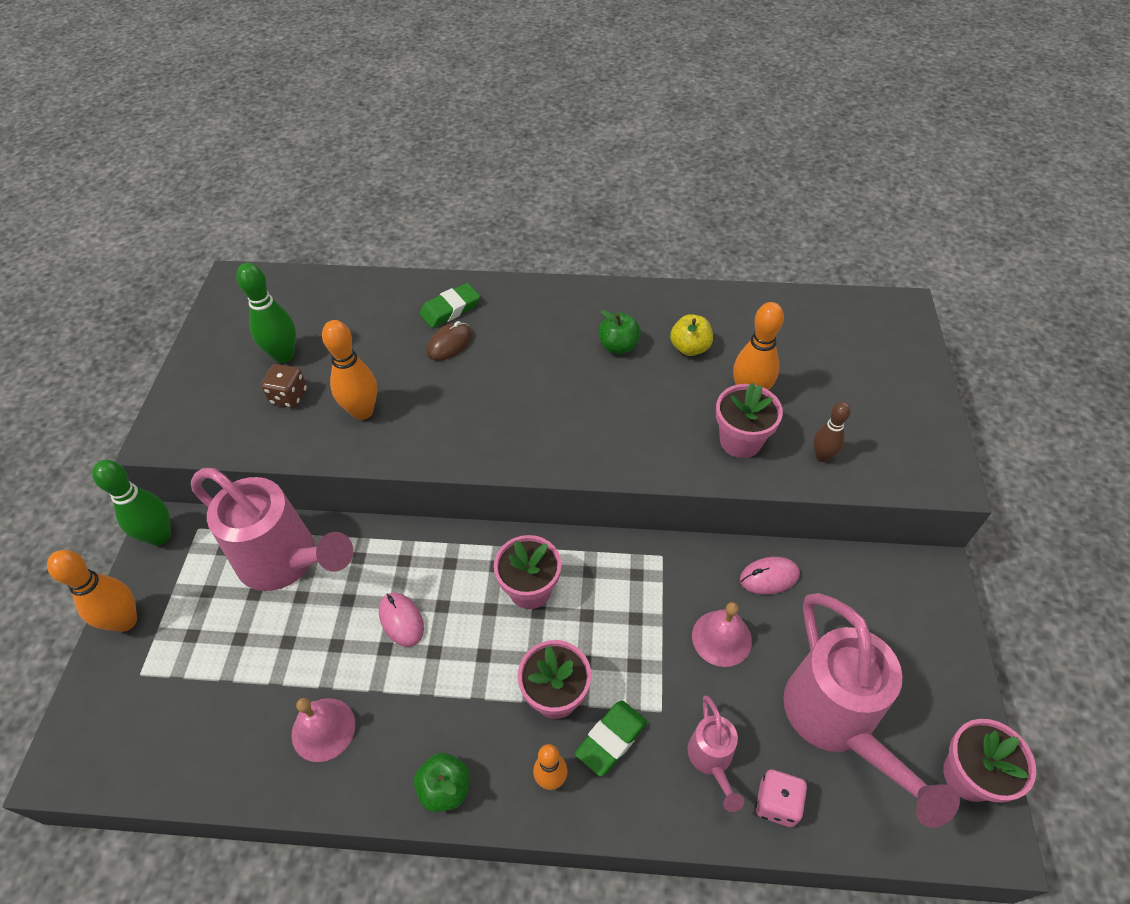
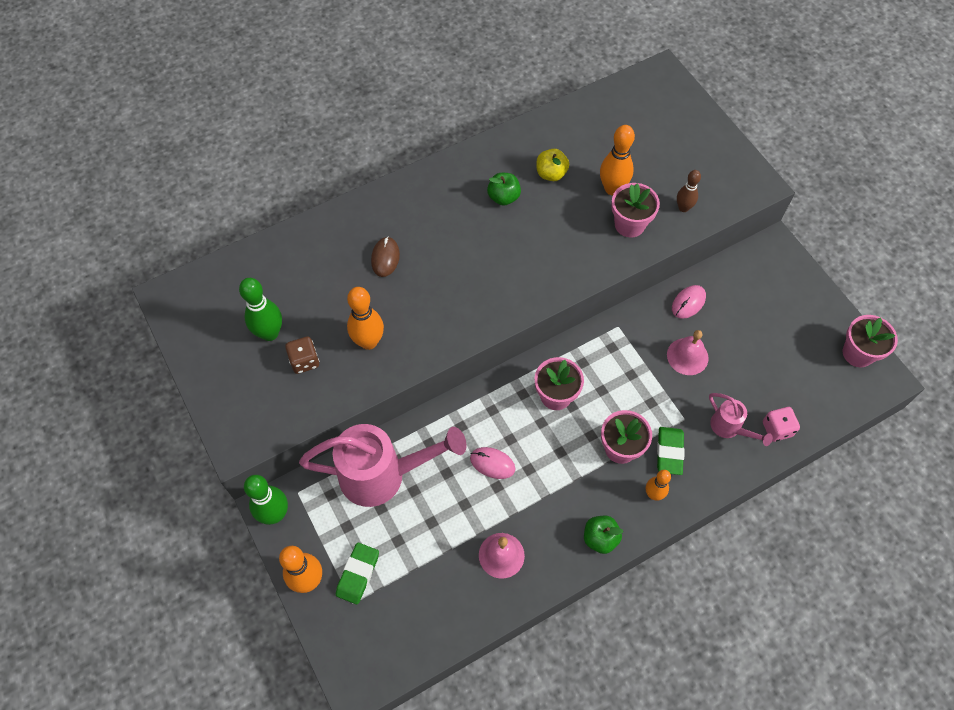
camera: 35 degrees left, 10 degrees up
green eraser [419,283,480,328] -> green eraser moved to [336,543,379,604]
pink watering can [783,593,960,828] -> none

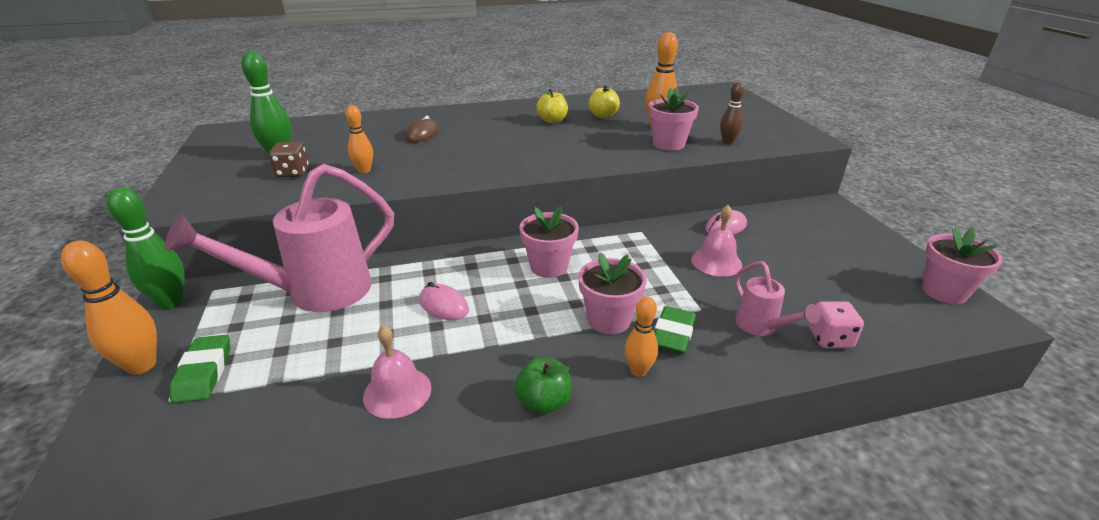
camera: 15 degrees right, 30 degrees down
pink watering can [299,424,467,507] -> pink watering can turned 135 degrees clockwise [165,164,394,312]
green eraser [336,543,379,604] -> green eraser turned 45 degrees counterclockwise [169,335,230,403]
orange bowling pin [347,287,384,350] -> orange bowling pin [345,105,373,174], size x0.63
green apple [487,173,521,206] -> yellow apple [536,88,568,124]

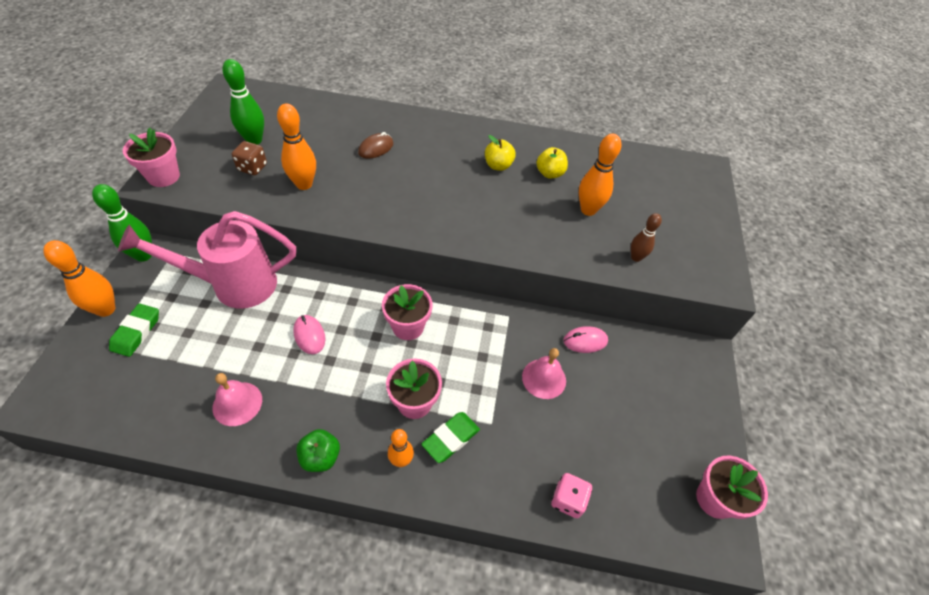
camera: 20 degrees right, 20 degrees up
orange bowling pin [345,105,373,174] -> orange bowling pin [277,104,316,190], size x1.59
pink flower pot [649,87,699,150] -> pink flower pot moved to [123,128,180,187]
pink watering can [735,261,821,336] -> none

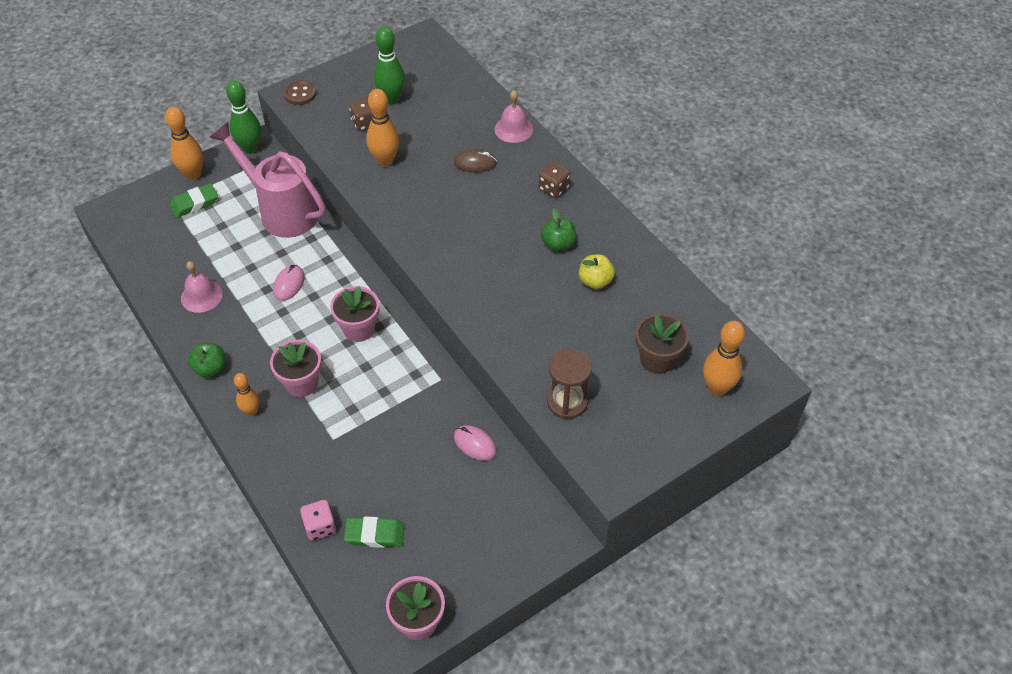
camera: 50 degrees right, 0 degrees up
pink flower pot [123,128,180,187] -> brown button [284,80,316,105]
green eraser [421,412,480,463] -> green eraser moved to [344,517,405,548]
yellow apple [485,135,516,171] -> green apple [541,208,576,251]
pink bell [522,348,566,399] -> pink bell moved to [494,90,533,143]
orange bowling pin [579,134,621,216] -> orange bowling pin moved to [703,321,745,396]
brown bowling pin [631,213,662,262] -> brown hourglass [547,349,592,419]
none -> brown dice [539,162,570,198]
none -> brown flower pot [636,314,689,374]

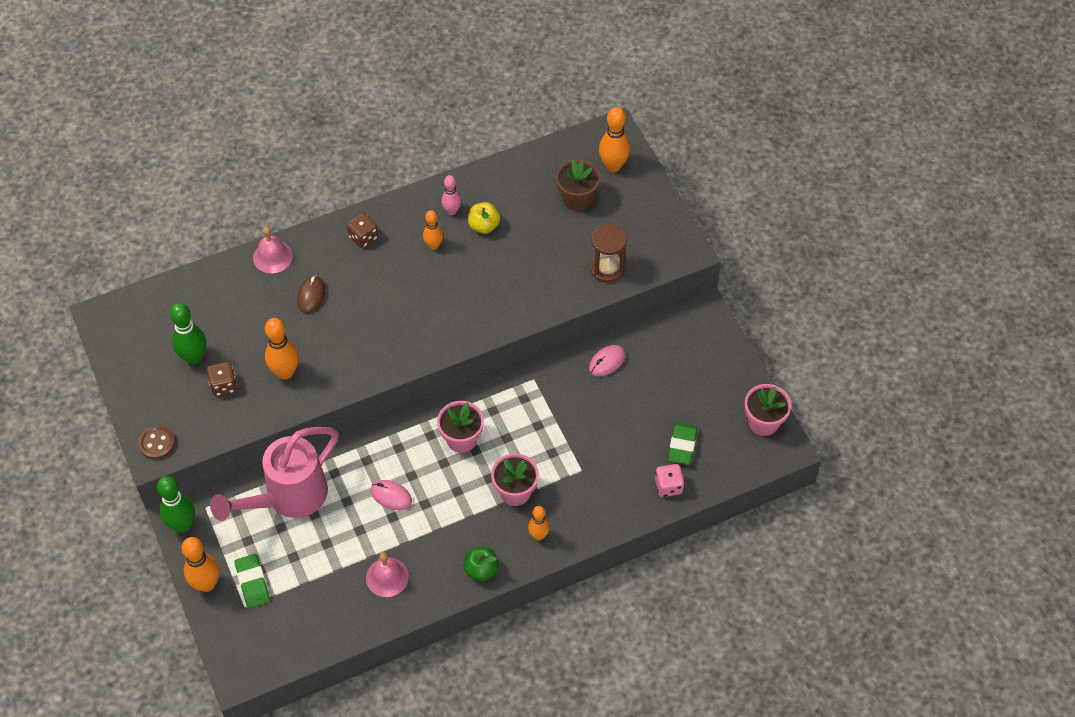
camera: 80 degrees left, 5 degrees up
green apple [541,208,576,251] -> orange bowling pin [423,210,443,250]
none -> pink bowling pin [441,175,461,215]

